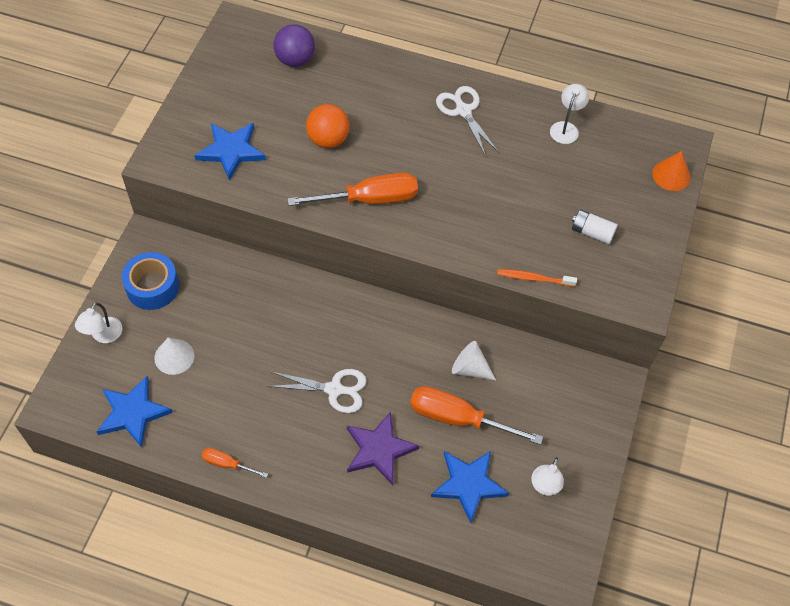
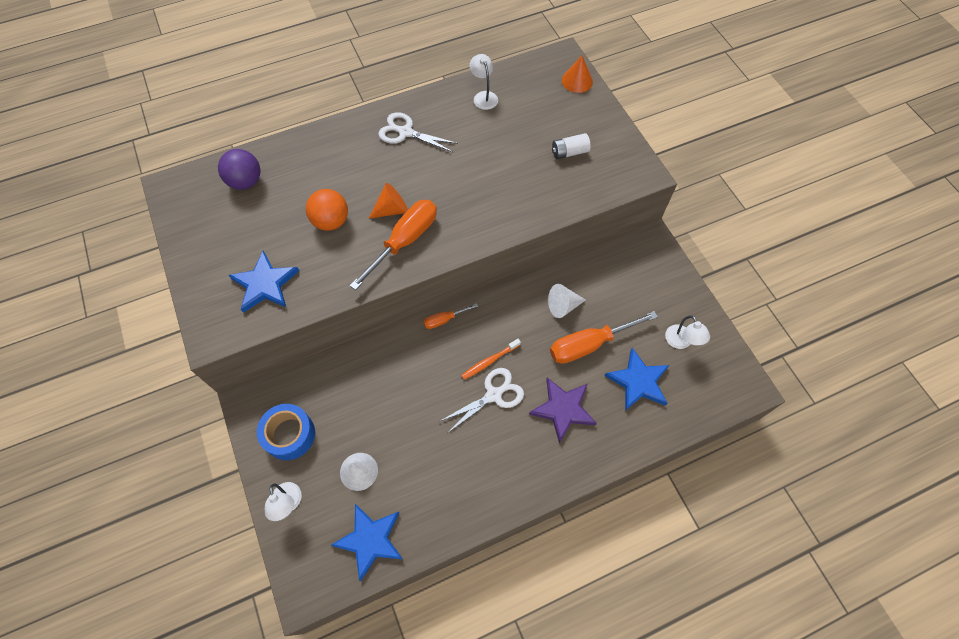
camera: 40 degrees left, 5 degrees up
orange screwdriver [202,448,268,478] -> orange screwdriver moved to [424,303,478,329]
orange toothbrush [497,269,577,287] -> orange toothbrush moved to [461,339,521,380]
none -> orange cone [368,183,408,219]

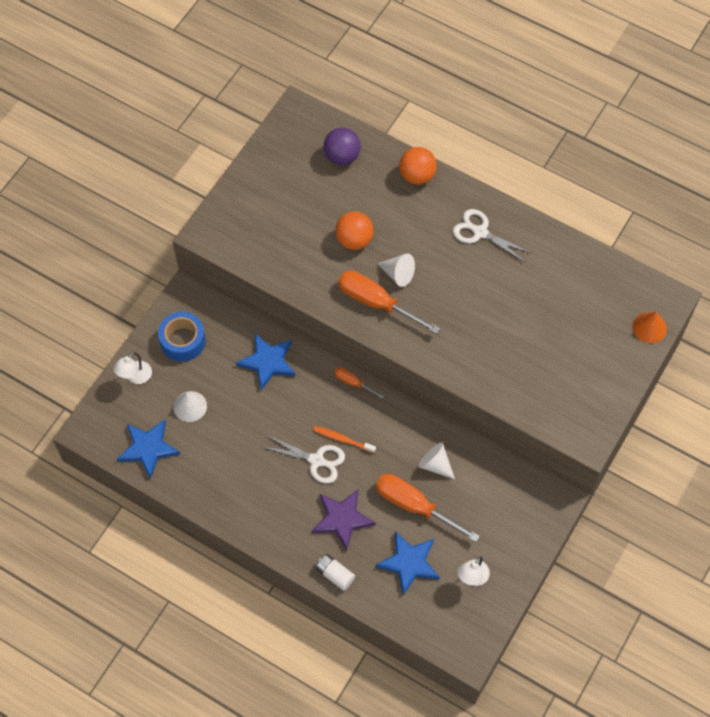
camera: 55 degrees right, 0 degrees up
blue star [229,251,299,313] -> blue star moved to [236,333,296,390]
orange screwdriver [349,200,437,290] -> orange screwdriver turned 150 degrees counterclockwise [338,271,440,334]
orange cone [368,183,408,219] -> white cone [377,253,415,287]
white scissors [378,112,459,152] -> white scissors turned 45 degrees counterclockwise [453,209,531,263]
white lamp [469,54,498,110] -> none
white battery [552,133,591,159] -> white battery moved to [316,554,355,591]
none -> orange ball [399,147,437,185]

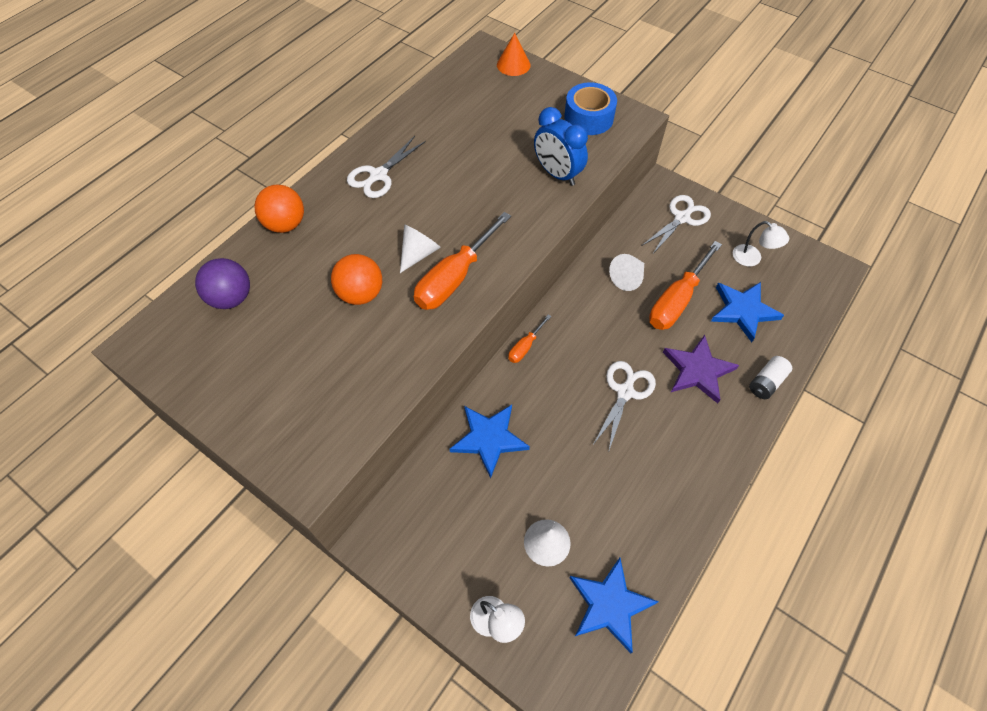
camera: 85 degrees left, 5 degrees down
blue tape [158,312,206,362] -> blue tape moved to [564,82,617,135]
orange toothbrush [313,426,376,453] -> none
none -> blue clock [534,107,588,186]
none -> white scissors [643,195,711,254]

